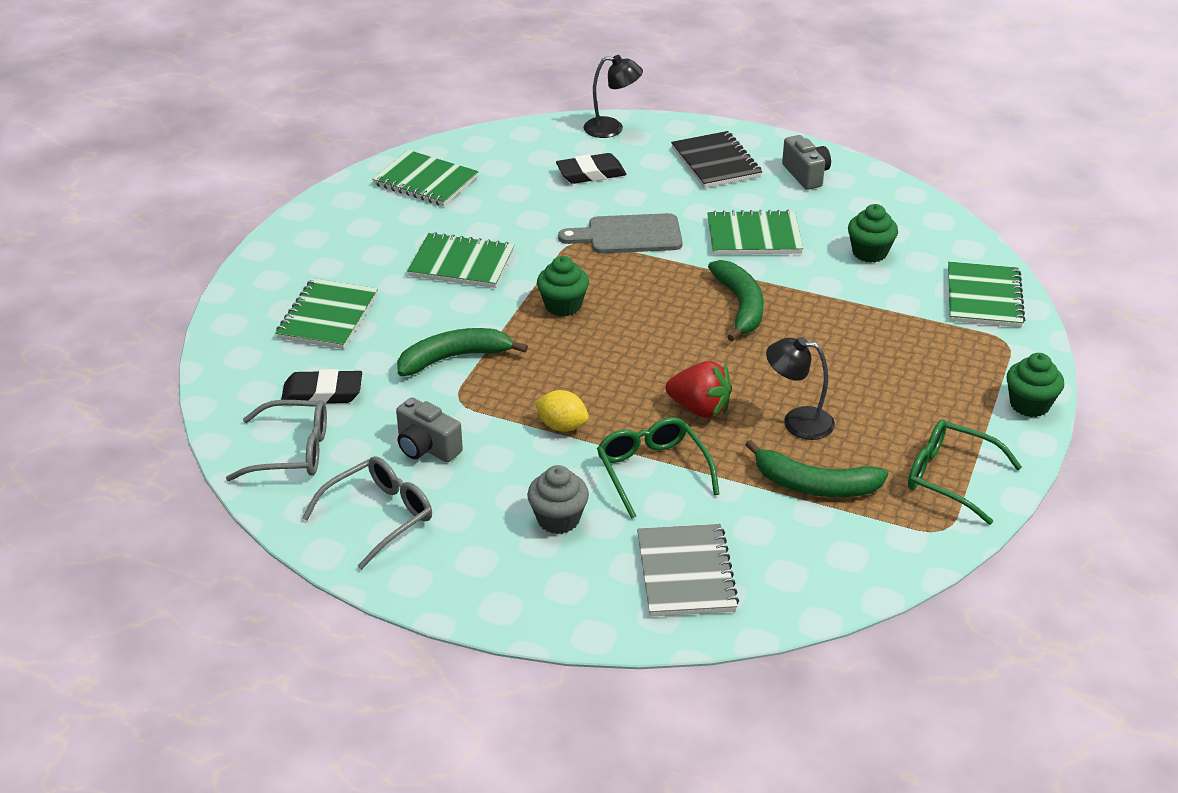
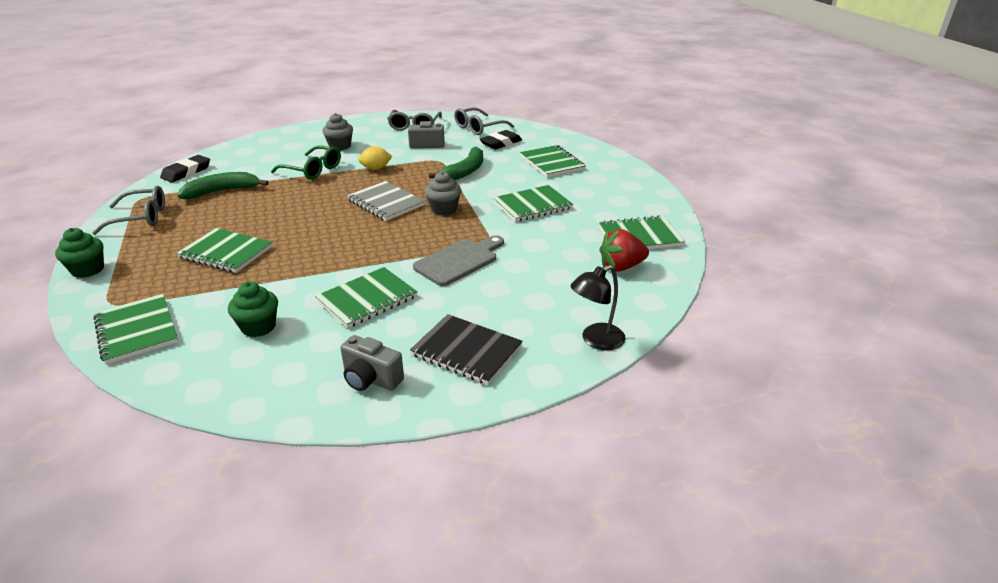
camera: 140 degrees right, 5 degrees down
green cupcake [537,256,589,317] -> grey cupcake [425,171,461,215]
black eraser [556,153,627,184] -> black eraser moved to [160,155,210,183]
grey notebook [637,524,739,617] -> grey notebook moved to [347,181,425,221]
red strawberry [666,361,732,418] -> red strawberry moved to [599,229,649,272]
green banana [708,260,764,341] -> none
black lamp [766,337,835,440] -> none
green glasses [908,419,1022,525] -> grey glasses [92,186,165,235]
none -> green notebook [177,228,273,273]

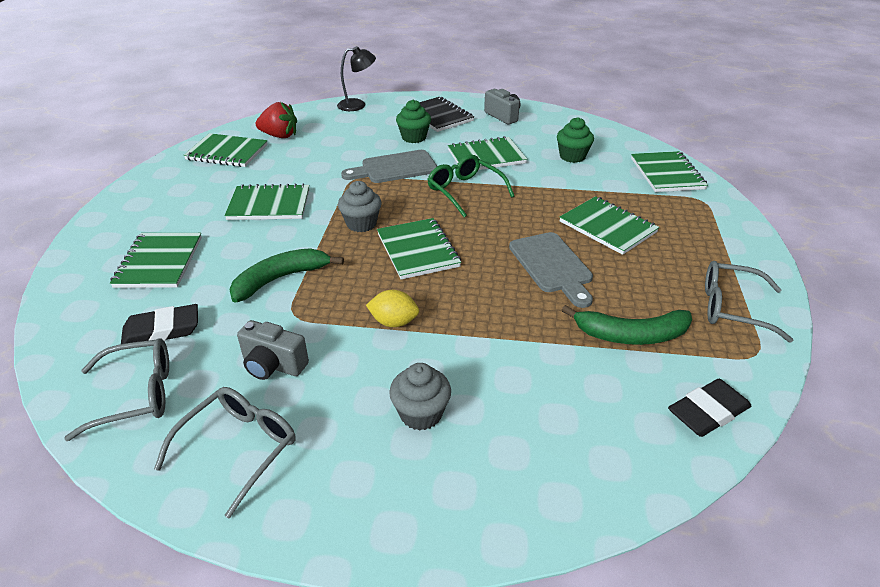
camera: 155 degrees left, 5 degrees up
green cupcake [55,228,104,278] -> green cupcake moved to [396,100,431,143]
green glasses [271,145,341,180] -> green glasses moved to [427,155,515,217]
grey notebook [347,181,425,221] -> green notebook [377,218,461,279]
none -> grey cutting board [509,232,593,308]

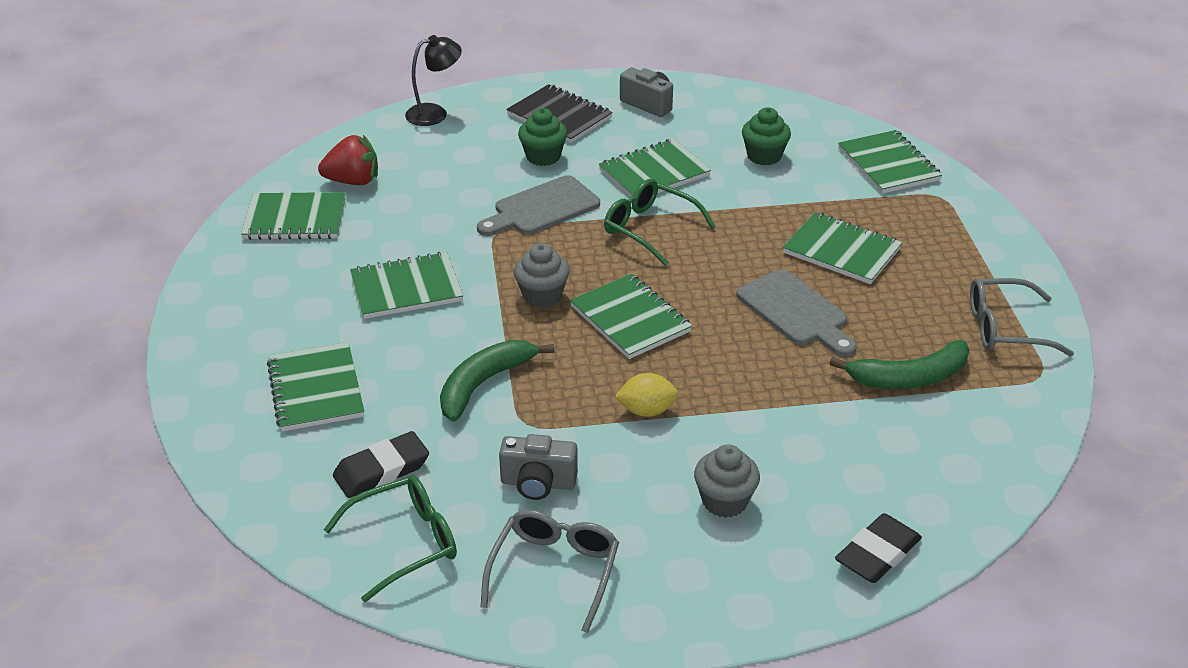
camera: 15 degrees left, 0 degrees up
grey glasses [64,338,169,441] -> green glasses [324,476,457,602]
black eraser [668,379,751,437] -> black eraser moved to [835,513,922,583]

